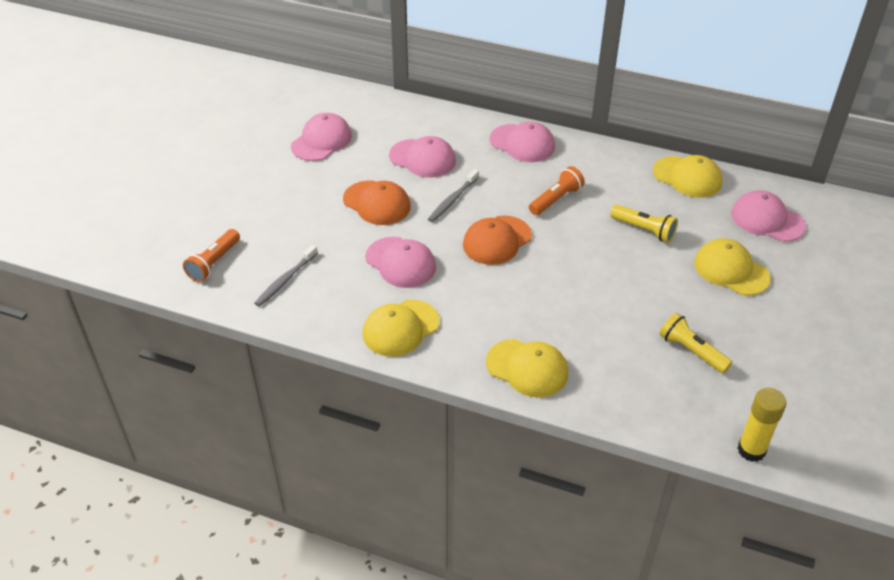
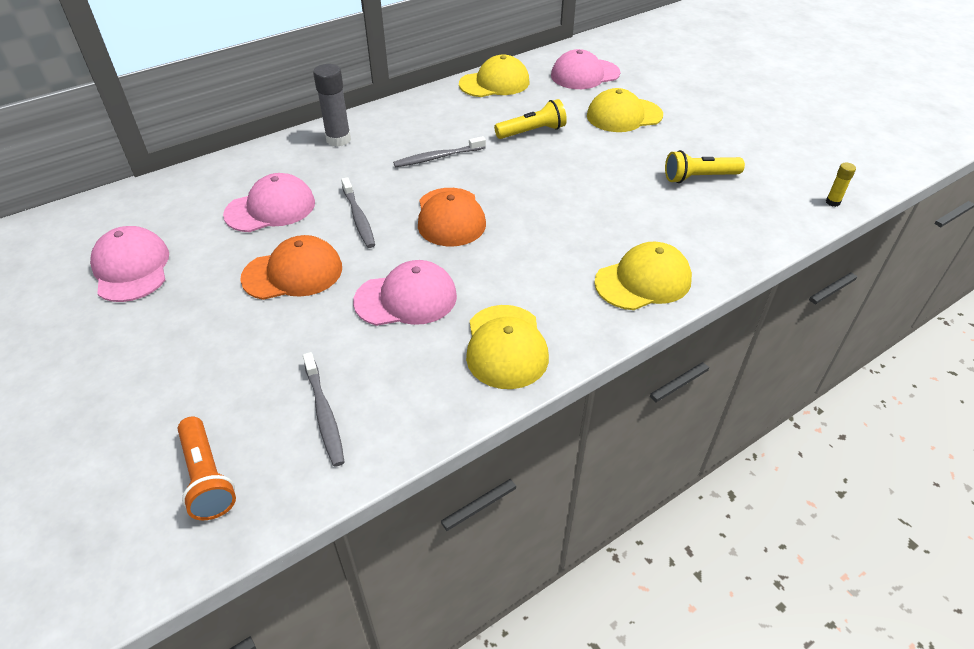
camera: 55 degrees left, 0 degrees up
pink cap [490,122,555,162] -> grey glue stick [313,64,351,147]
orange flashlight [529,166,585,215] -> grey toothbrush [393,136,486,167]
yellow glue stick [737,388,787,462] -> yellow glue stick [826,163,856,207], size x0.51

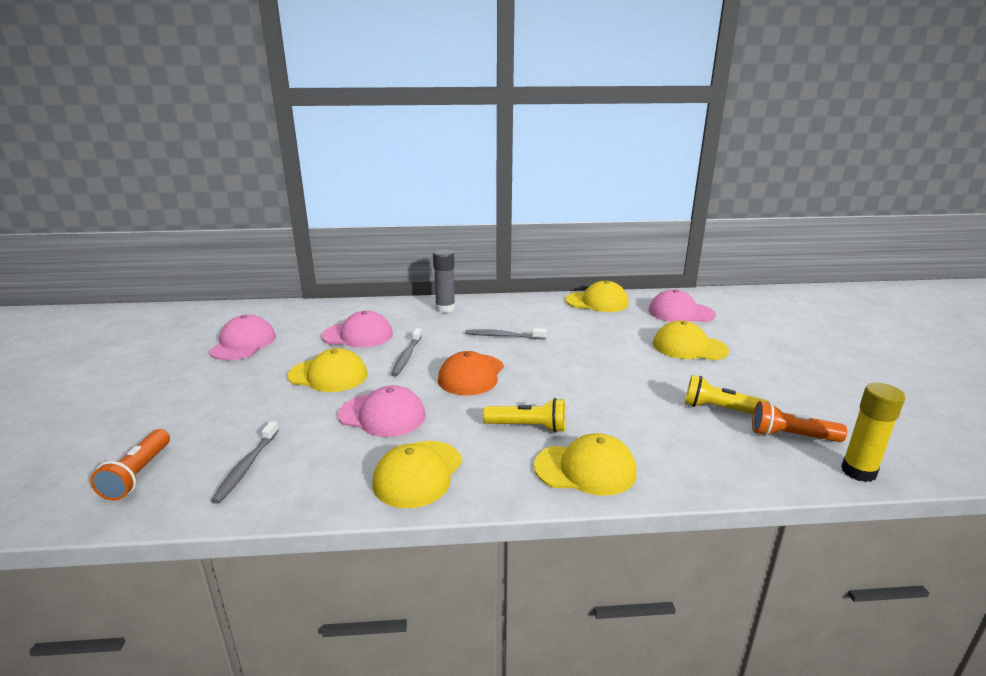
camera: 30 degrees right, 20 degrees down
orange cap [240,235,342,300] -> yellow cap [287,348,367,392]
yellow flashlight [494,99,567,139] -> yellow flashlight moved to [483,398,565,433]
yellow glue stick [826,163,856,207] -> yellow glue stick [841,383,905,482], size x1.95
none -> orange flashlight [752,401,847,442]

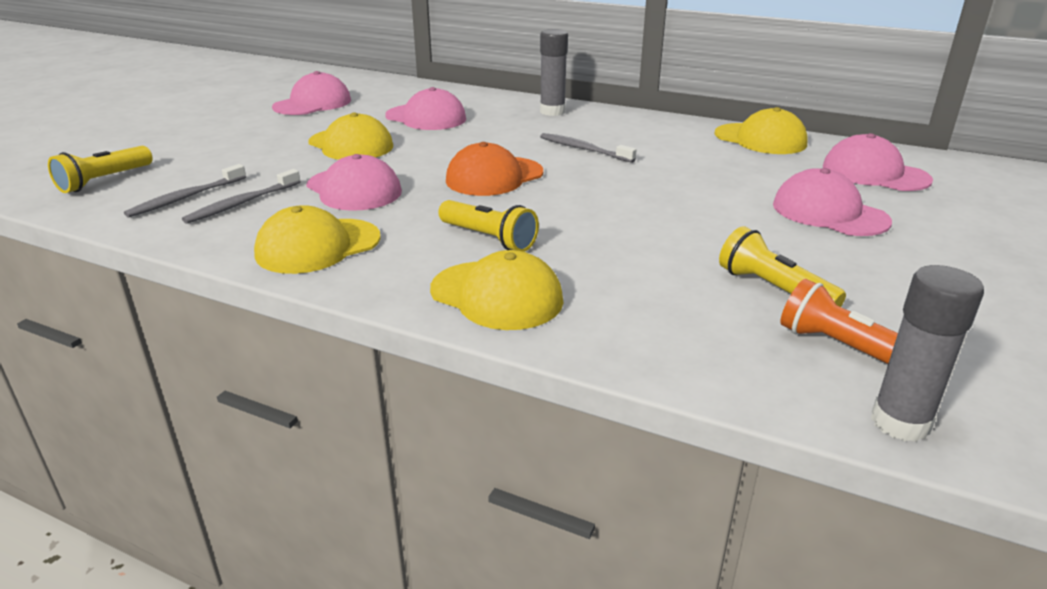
camera: 30 degrees right, 5 degrees up
orange flashlight [90,429,170,501] -> yellow flashlight [48,146,153,193]
grey toothbrush [391,328,422,376] -> grey toothbrush moved to [182,169,301,224]
yellow cap [653,321,729,360] -> pink cap [773,168,892,236]
yellow glue stick [841,383,905,482] -> grey glue stick [871,265,984,442]

